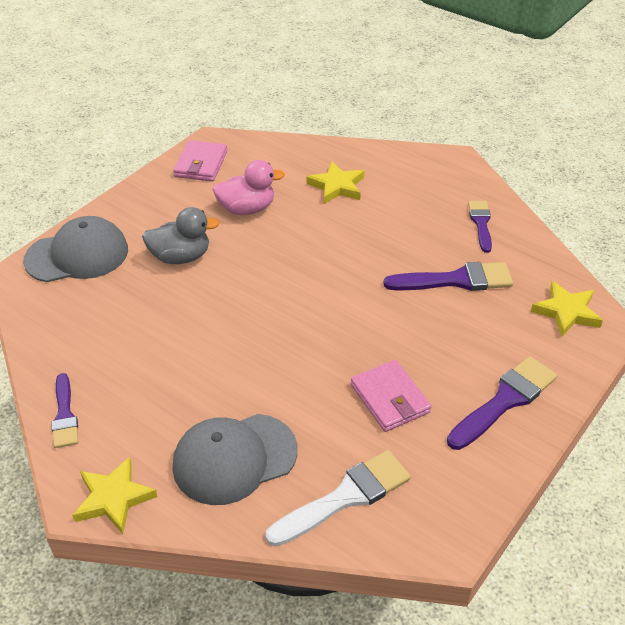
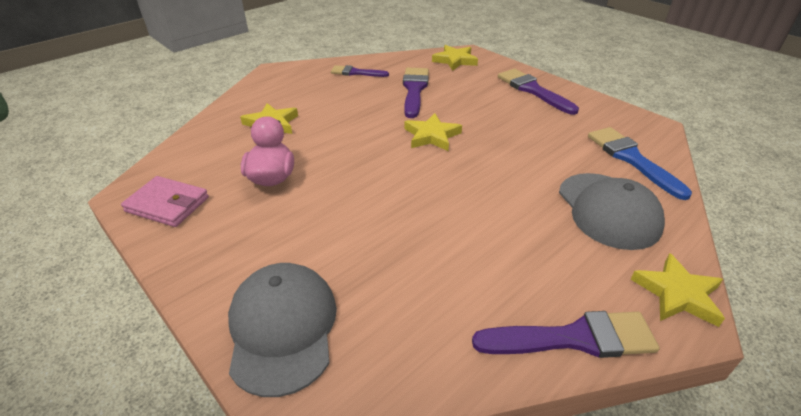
camera: 80 degrees left, 5 degrees down
purple brush [51,373,78,448] -> purple brush [472,311,660,358], size x1.57
grey duck [142,207,220,264] -> none
white brush [265,450,411,547] -> blue brush [588,127,692,200]
pink wallet [351,360,432,432] -> none
none -> yellow star [405,113,462,151]

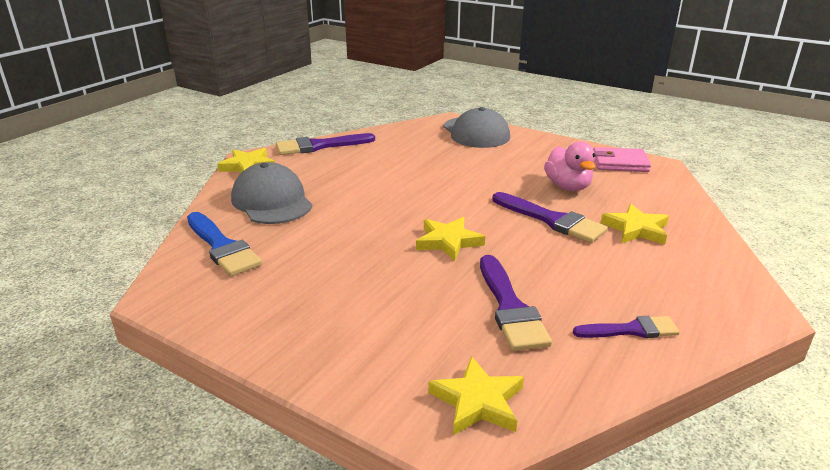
camera: 165 degrees right, 10 degrees down
purple brush [498,69,579,115] -> purple brush moved to [492,192,608,243]

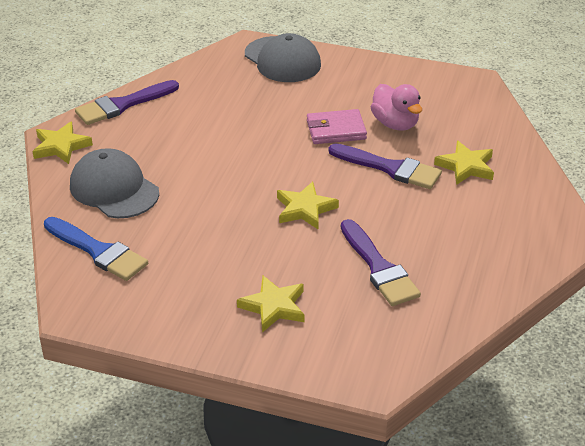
camera: 15 degrees left, 10 degrees up
yellow star [428,356,524,435] -> yellow star moved to [237,276,305,333]
purple brush [573,316,680,338] -> none
pink wallet [593,147,651,172] -> pink wallet moved to [307,109,367,144]

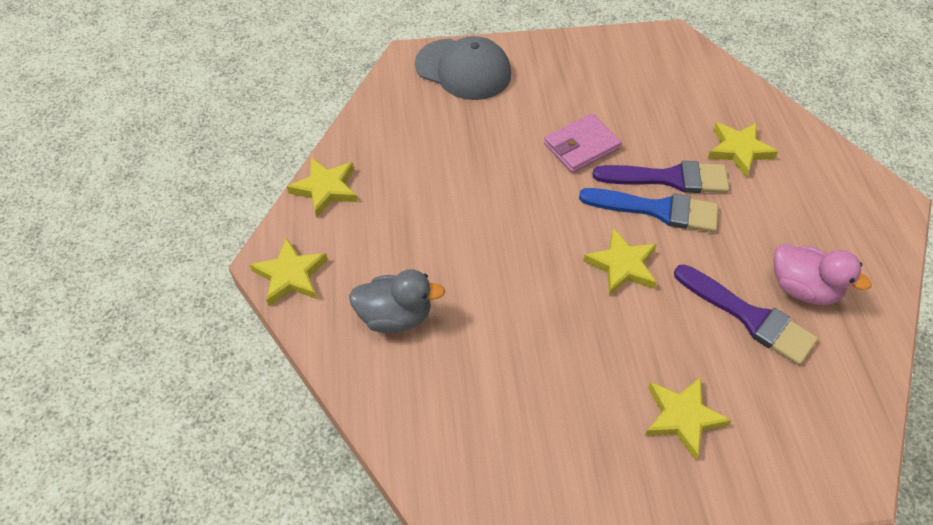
camera: 25 degrees left, 15 degrees up
blue brush [44,217,148,281] -> blue brush moved to [579,188,718,232]
grey cap [70,148,159,218] -> grey duck [349,269,445,333]
purple brush [75,80,179,125] -> yellow star [287,158,358,218]
pink duck [371,84,422,131] -> pink duck moved to [773,244,872,305]

